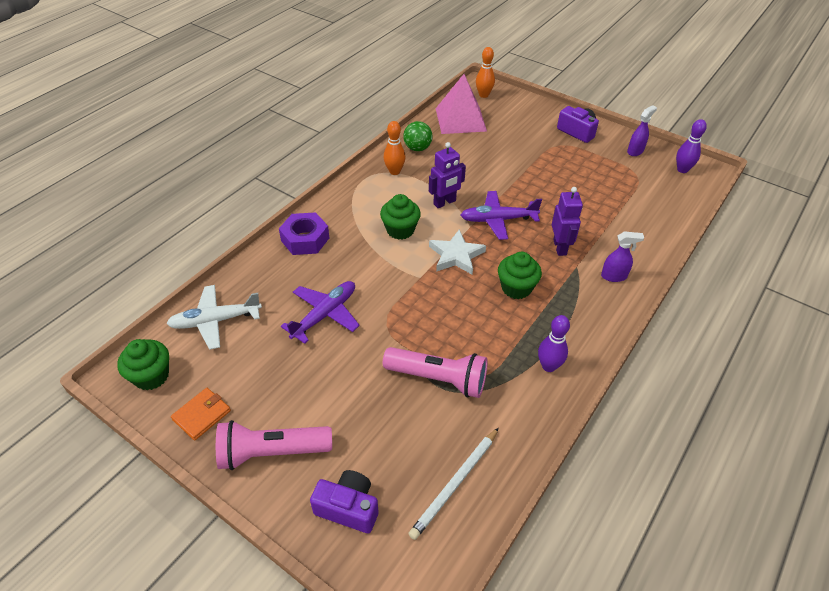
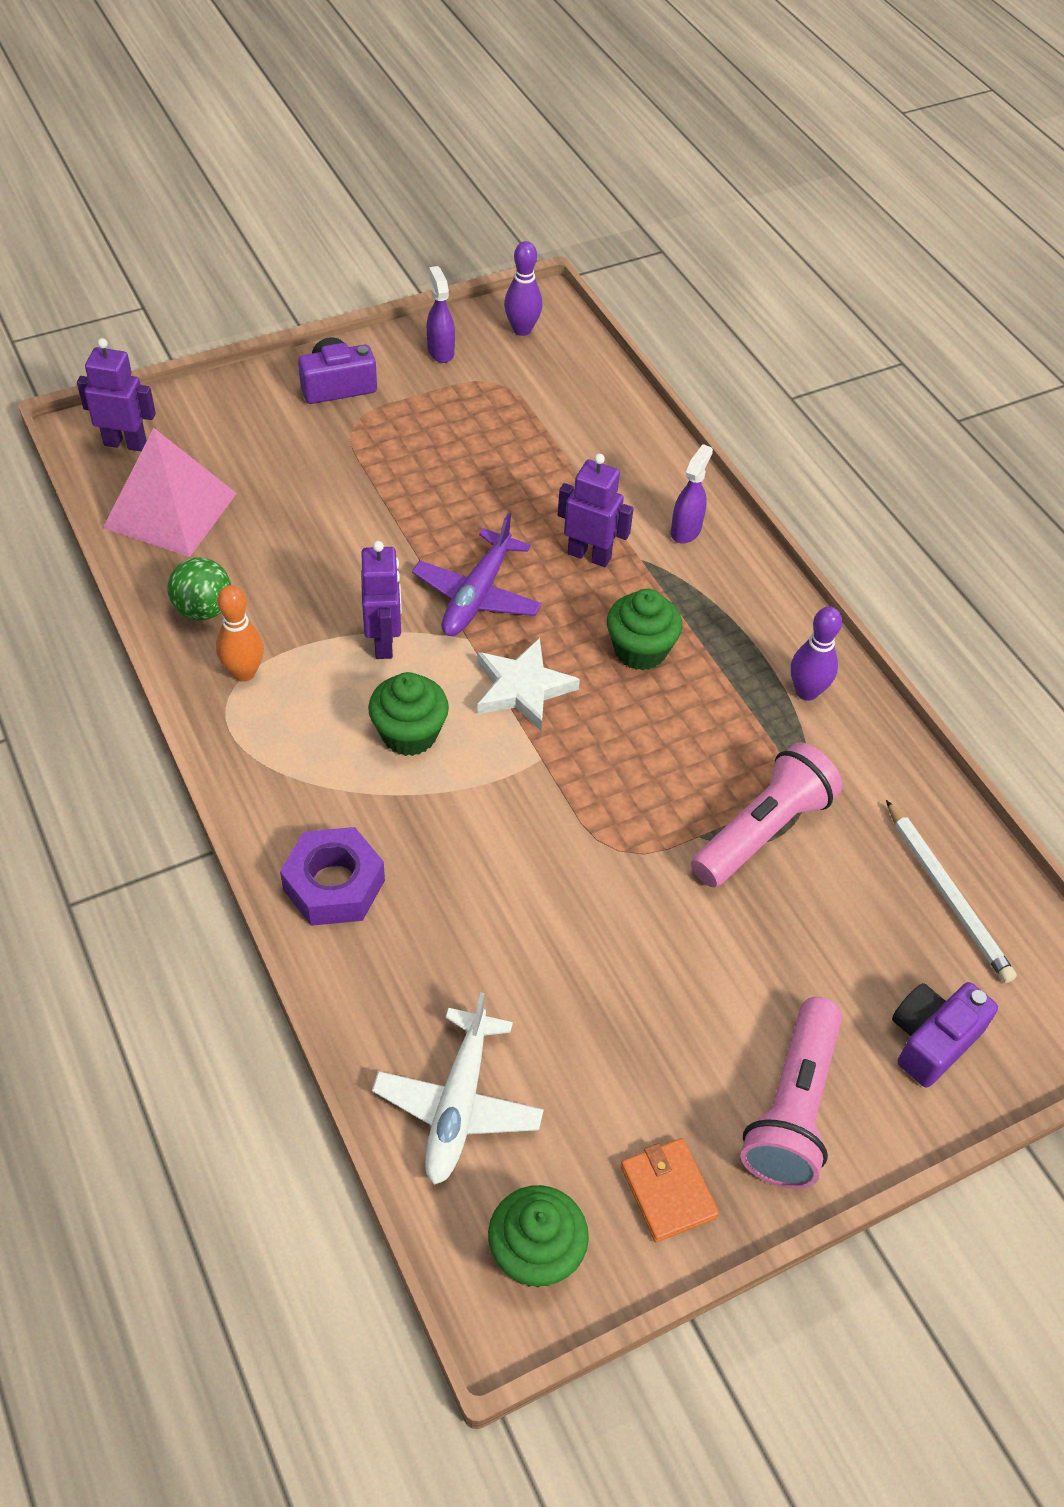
camera: 65 degrees left, 5 degrees up
purple plane [281,281,360,344] -> none
orange bowling pin [476,47,495,98] -> purple robot [77,338,156,451]

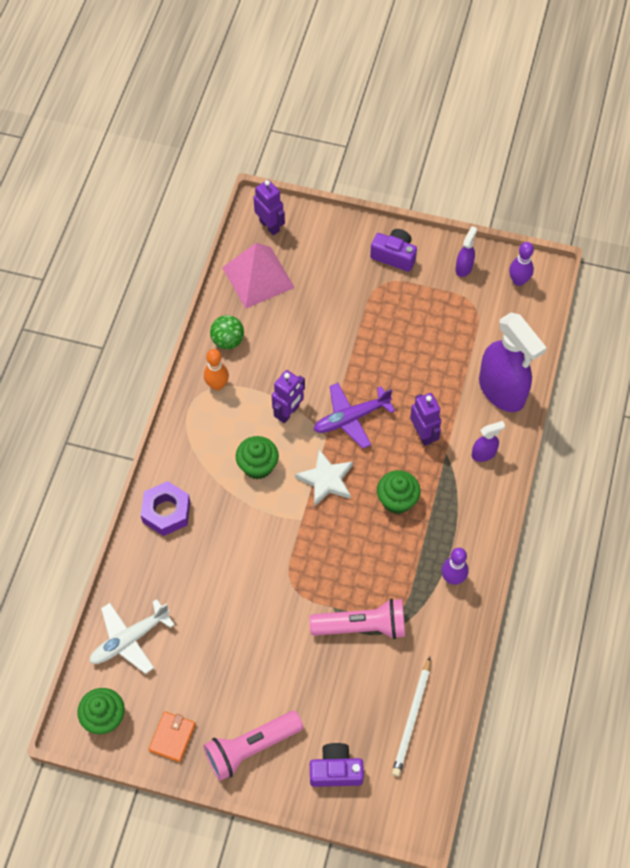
camera: 45 degrees right, 10 degrees up
none -> purple spray bottle [479,313,547,412]

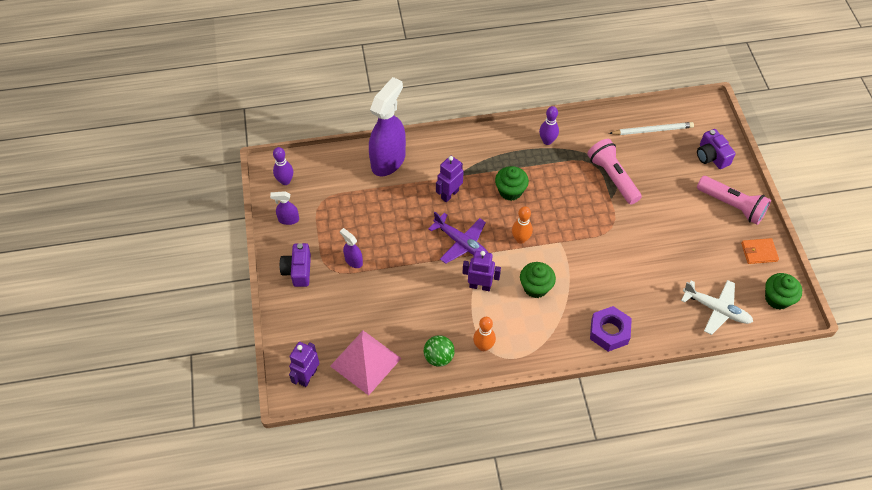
camera: 115 degrees left, 5 degrees down
white star [295,449,353,507] -> orange bowling pin [512,206,533,244]
purple spray bottle [472,421,505,462] -> purple spray bottle moved to [340,228,363,268]

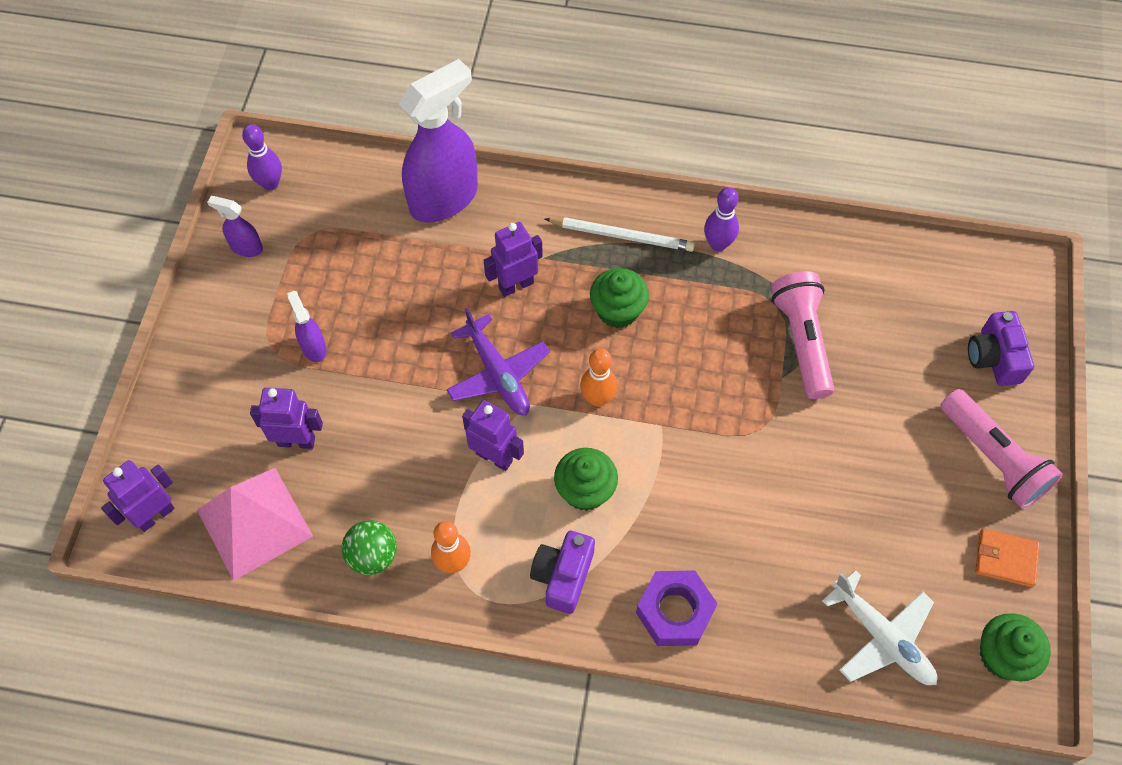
camera: 20 degrees right, 5 degrees up
purple camera [279,243,311,287] -> purple camera moved to [530,531,595,614]
white pencil [609,122,694,135] -> white pencil moved to [545,217,695,252]
none -> purple robot [250,388,323,449]

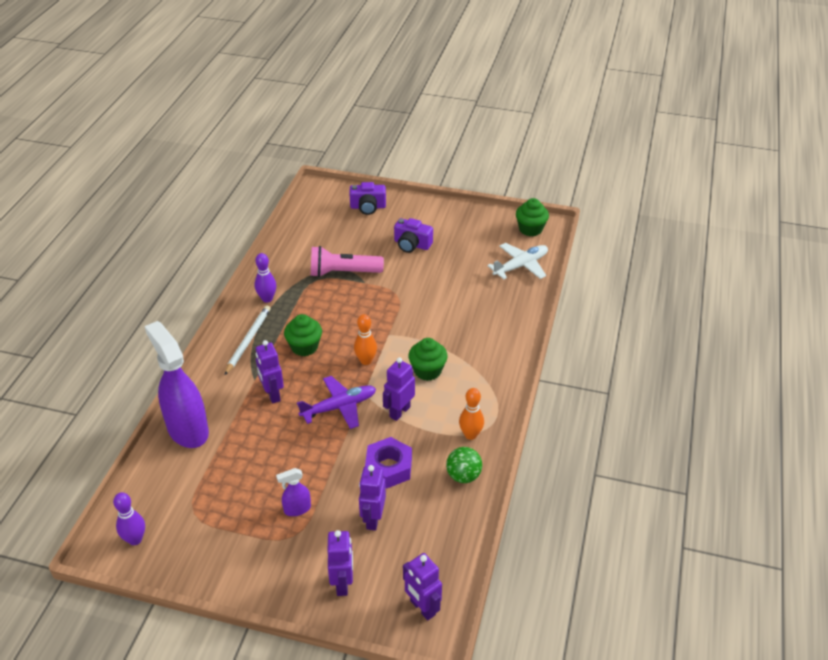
camera: 85 degrees left, 20 degrees down
pink pyramid [197,468,313,581] -> none
purple spray bottle [207,196,263,257] -> none
purple camera [530,531,595,614] -> purple camera moved to [394,218,433,253]
purple nut [636,570,717,646] -> purple nut moved to [365,437,412,489]
pink flashlight [940,389,1063,509] -> none
orange wallet [975,528,1040,587] -> none
none -> purple robot [328,530,353,596]

